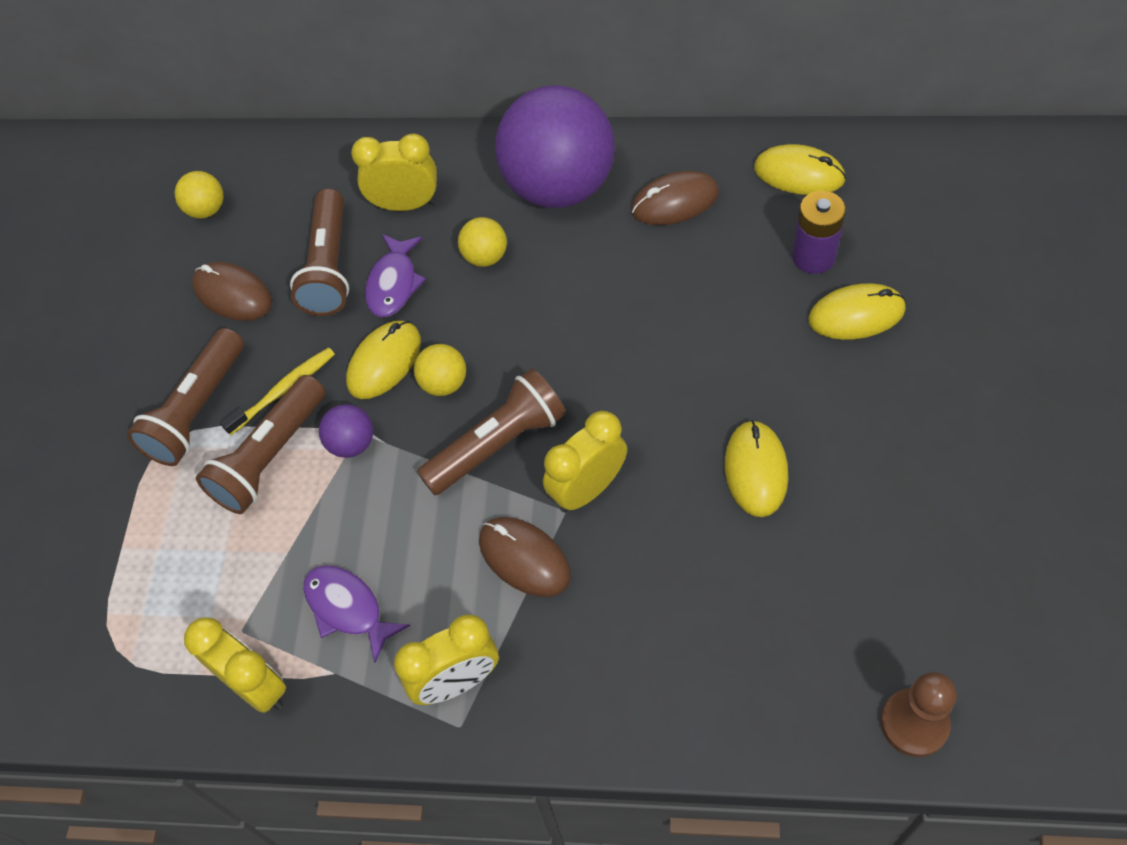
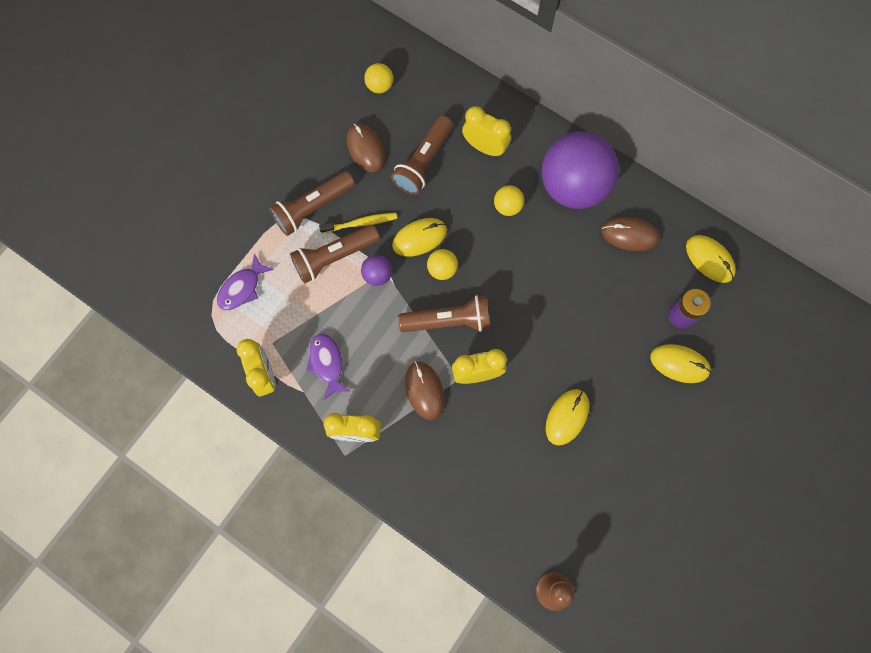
camera: 25 degrees right, 15 degrees up
purple fish [365,234,426,317] -> purple fish moved to [217,254,274,310]

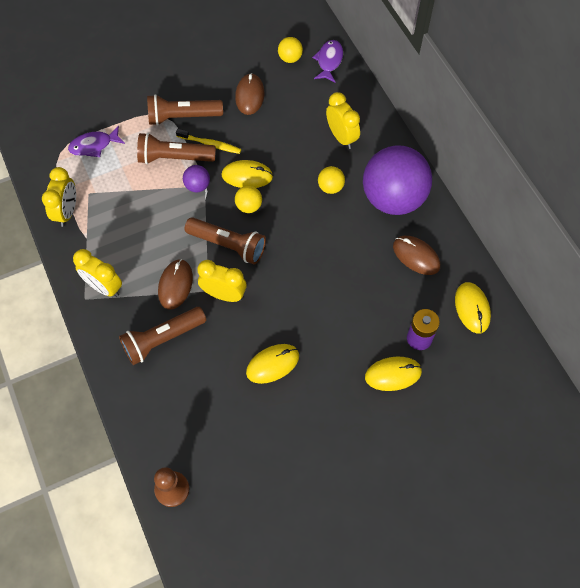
camera: 30 degrees right, 10 degrees down
purple fish [306,333,350,400] -> purple fish moved to [312,40,343,82]
brown flashlight [391,116,453,195] -> brown flashlight moved to [119,307,206,365]
yellow mouse [650,344,711,383] -> yellow mouse turned 60 degrees counterclockwise [365,357,422,391]

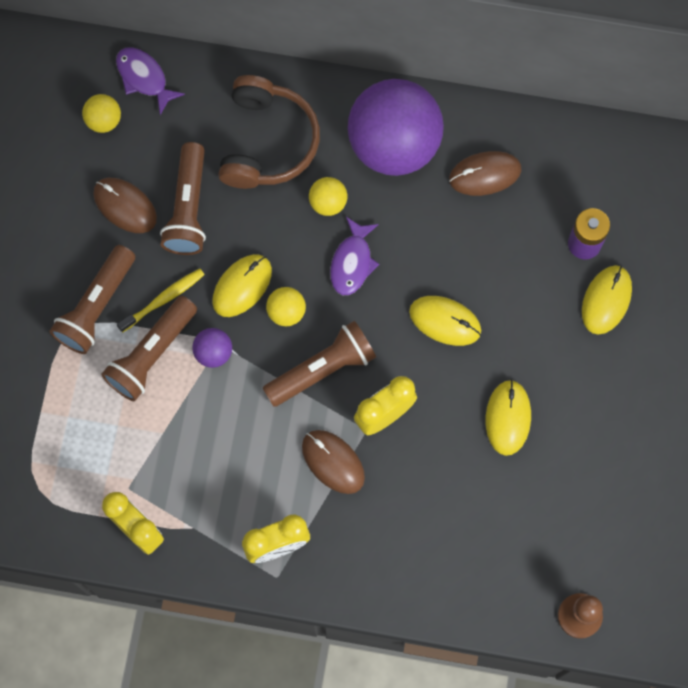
camera: 55 degrees left, 10 degrees up
purple fish [68,125,125,157] -> purple fish moved to [330,217,379,295]
brown flashlight [119,307,206,365] -> brown flashlight moved to [160,142,206,255]
yellow clock [326,92,360,149] -> brown headphones [218,75,320,189]
yellow mouse [455,282,491,334] -> yellow mouse moved to [409,296,481,346]

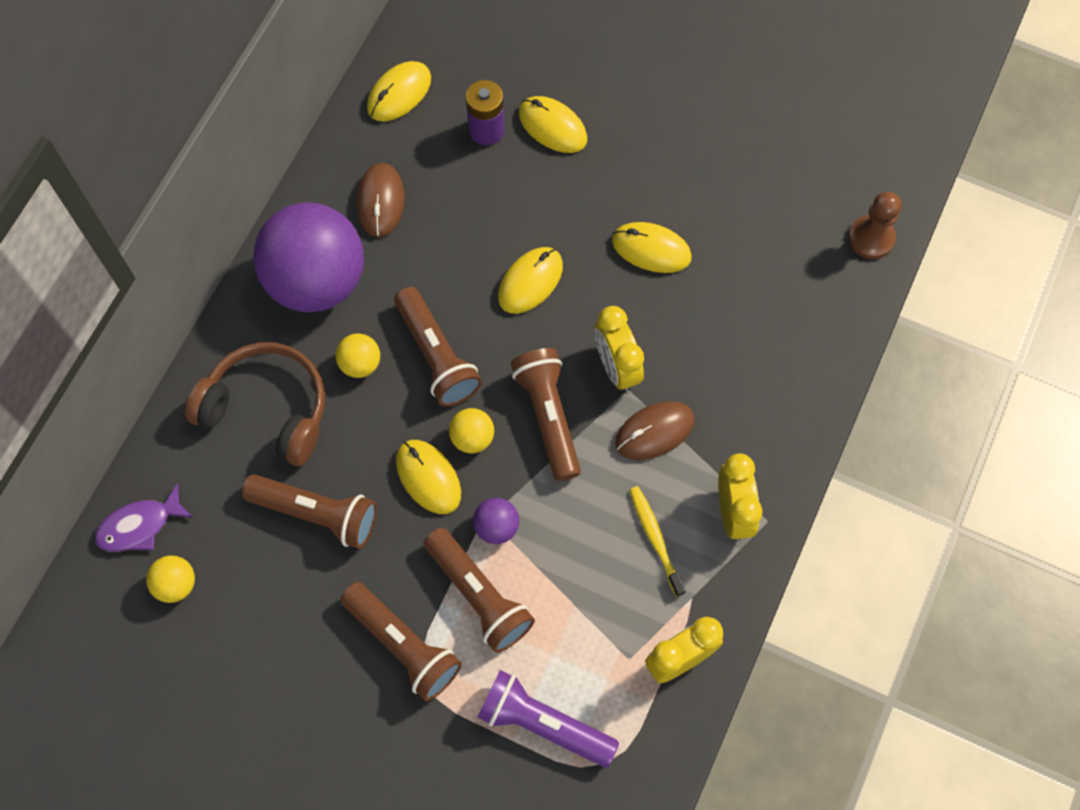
camera: 75 degrees left, 5 degrees down
brown mouse [93,178,157,233] -> none
yellow toothbrush [117,268,205,333] -> yellow toothbrush moved to [629,486,686,597]
purple fish [330,217,379,295] -> brown flashlight [394,287,482,406]
none -> yellow mouse [367,61,431,122]
none -> purple flashlight [477,670,619,767]

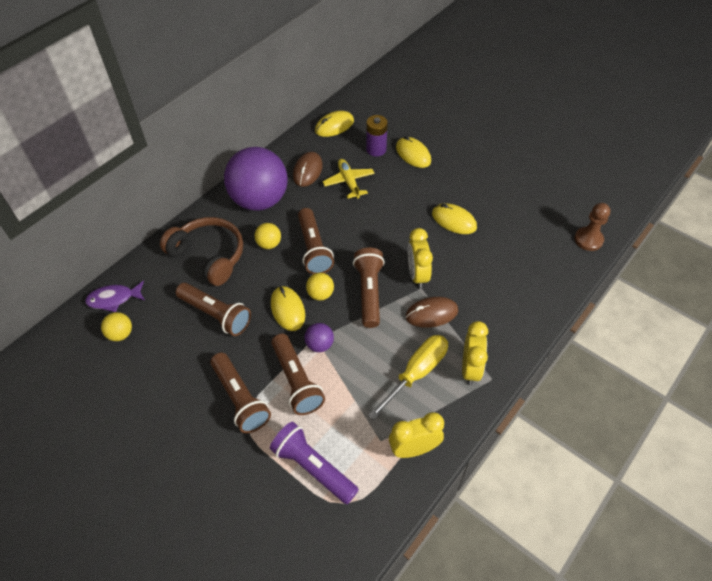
camera: 15 degrees right, 15 degrees down
yellow mouse [498,247,563,314] -> none
yellow toothbrush [629,486,686,597] -> yellow screwdriver [368,335,448,420]
none -> yellow plane [323,159,375,199]

